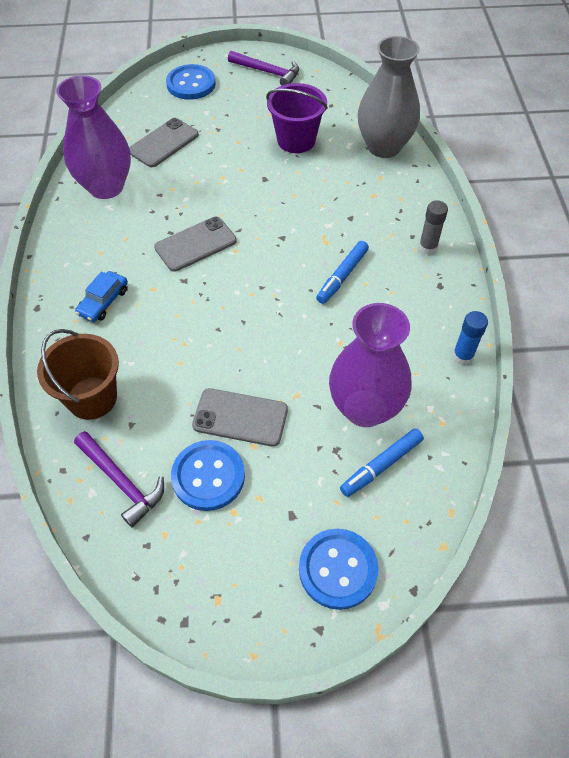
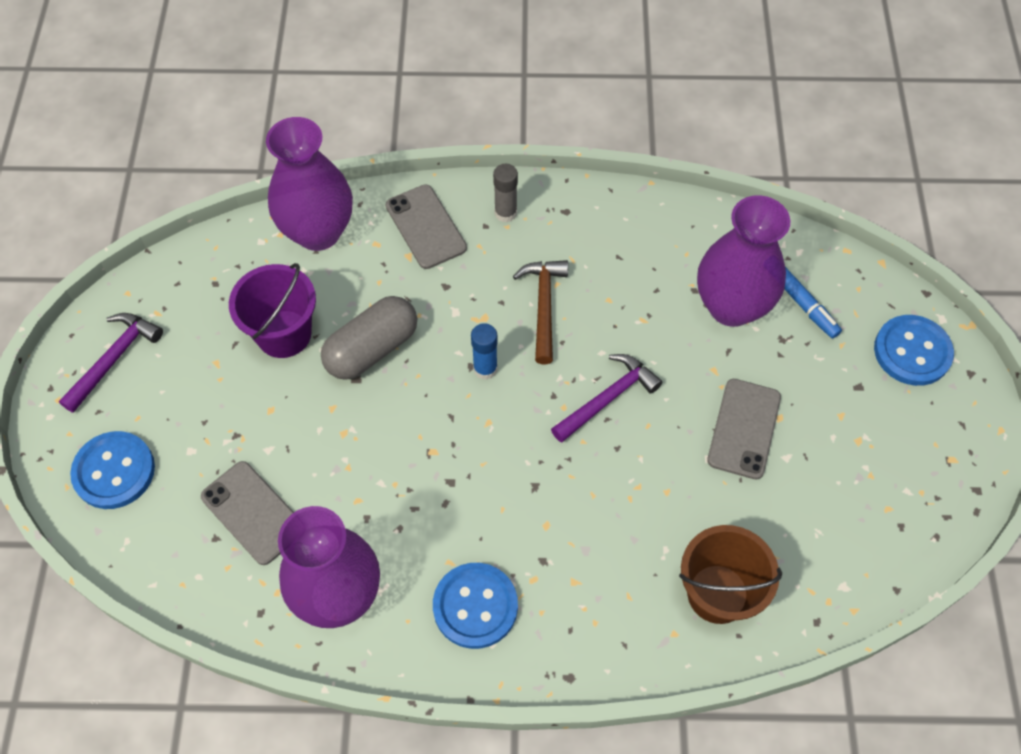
camera: 85 degrees left, 5 degrees up
purple hammer [74,431,164,527] -> purple hammer moved to [551,354,662,443]
blue car [75,271,128,322] -> none
grey phone [154,217,237,272] -> grey phone moved to [386,185,467,269]
blue button [171,440,245,511] -> blue button moved to [433,563,518,649]
blue marker [316,241,369,304] -> brown hammer [513,260,568,364]
grey vase [358,36,420,158] -> purple vase [266,117,353,251]
blue glue stick [453,311,488,365] -> blue glue stick moved to [471,323,498,380]
none -> grey capsule [321,296,417,380]

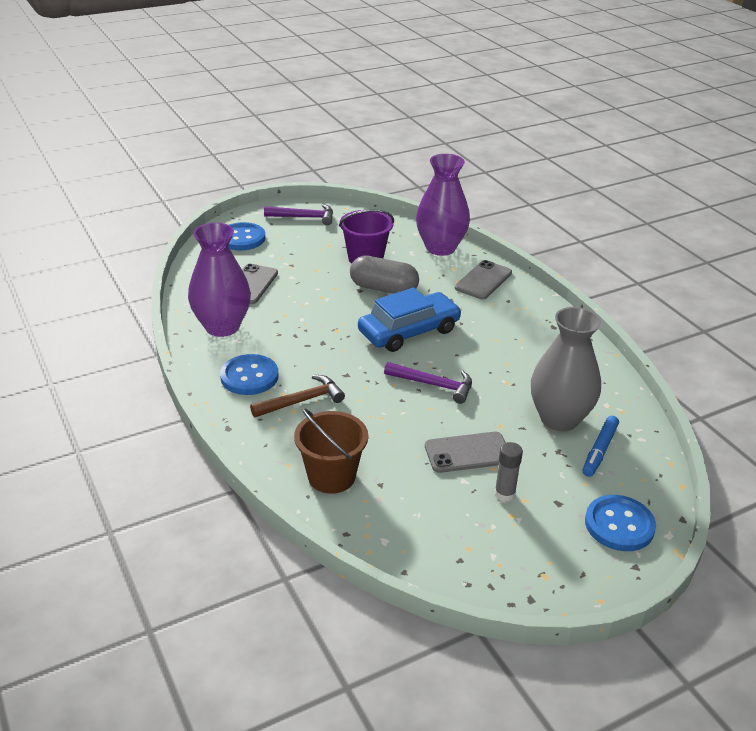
camera: 60 degrees right, 25 degrees down
blue glue stick [471,323,498,380] -> blue car [358,287,462,352]
grey glue stick [493,164,518,222] -> grey glue stick moved to [494,442,523,502]
brown hammer [513,260,568,364] -> brown hammer moved to [250,375,345,417]
purple vase [697,195,791,327] -> grey vase [531,307,601,431]

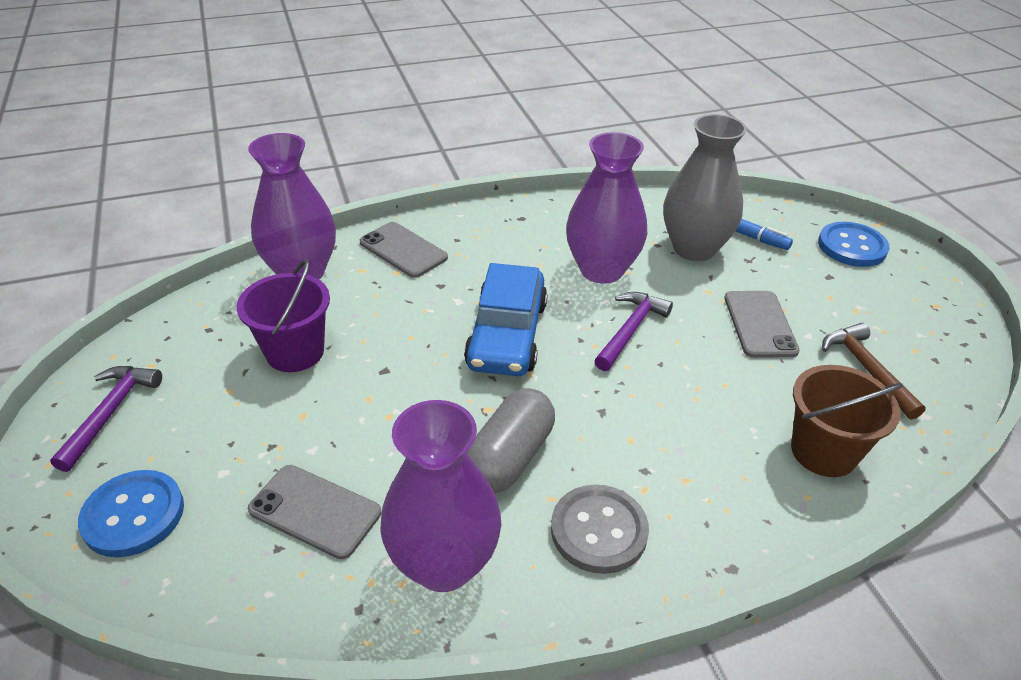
camera: 80 degrees left, 5 degrees up
blue button [220,354,278,395] -> grey button [551,484,649,574]
brown hammer [250,375,345,417] -> brown hammer moved to [822,323,926,420]
grey capsule [350,255,419,294] -> grey capsule moved to [466,388,555,493]
blue car [358,287,462,352] -> blue car turned 150 degrees counterclockwise [464,263,548,376]
grey glue stick [494,442,523,502] -> none
none -> purple vase [566,132,647,284]

